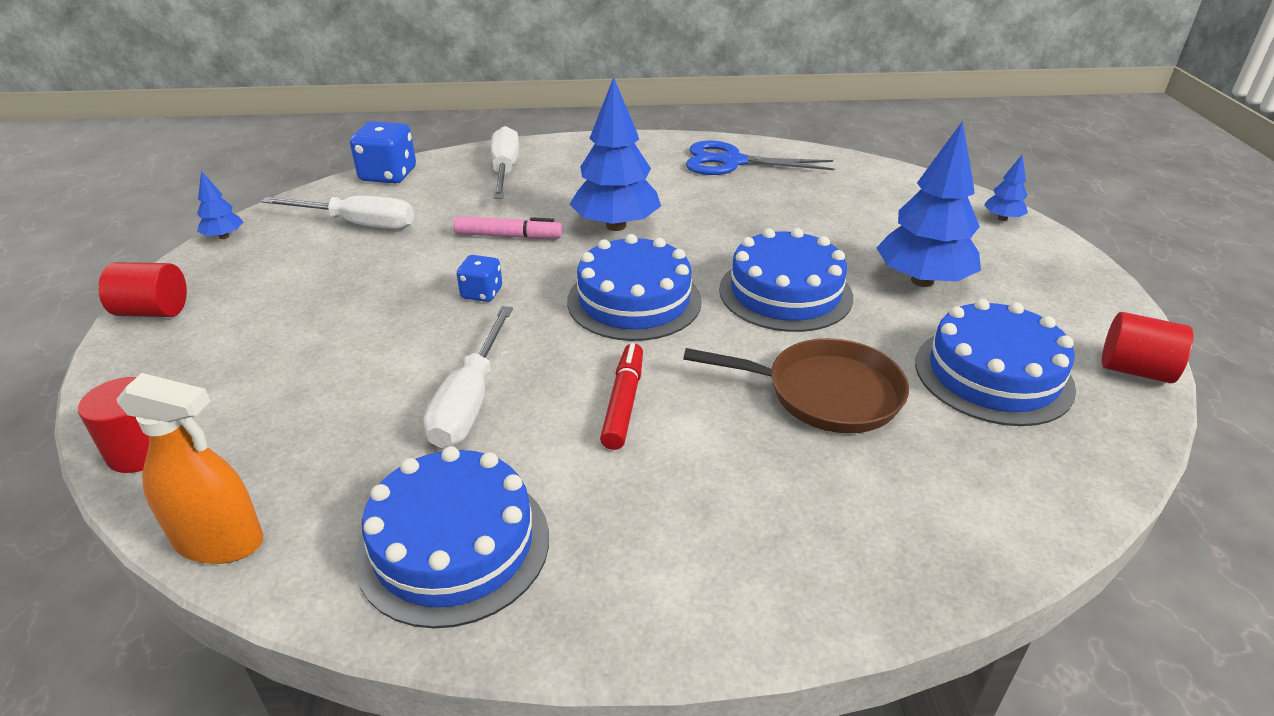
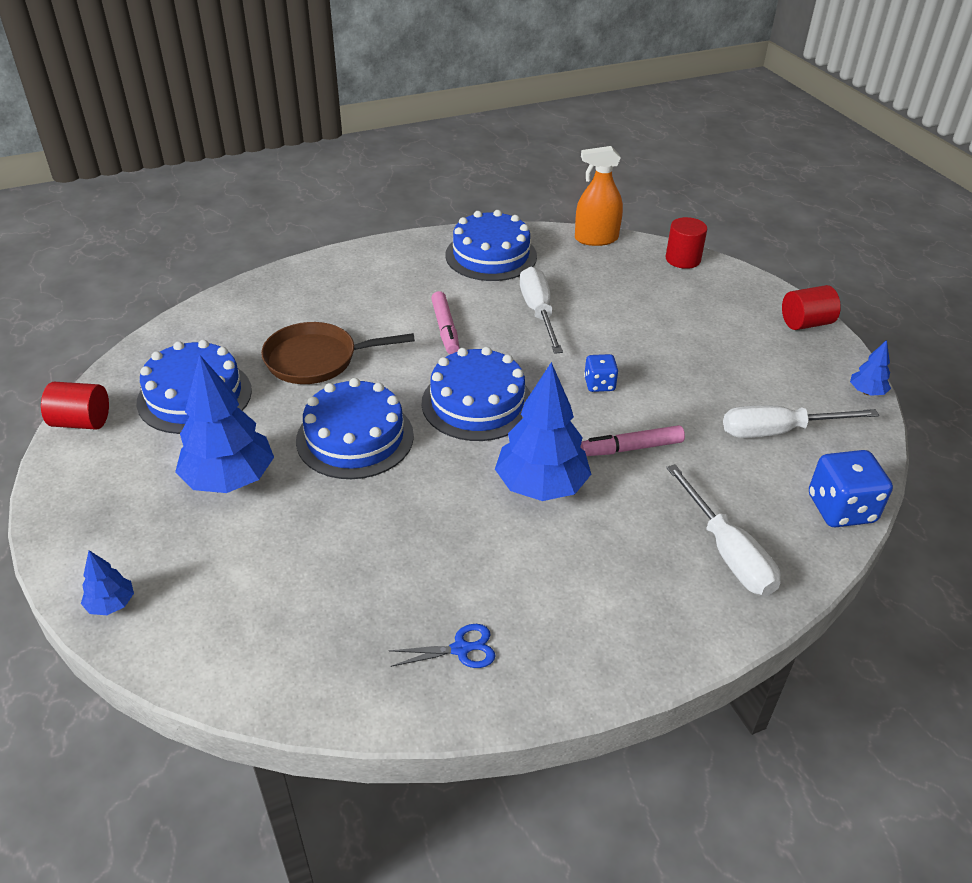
camera: 160 degrees right, 5 degrees up
red marker [600,343,643,450] -> pink marker [431,291,460,354]
blue scissors [686,141,834,175] -> blue scissors [389,624,496,668], size x0.51

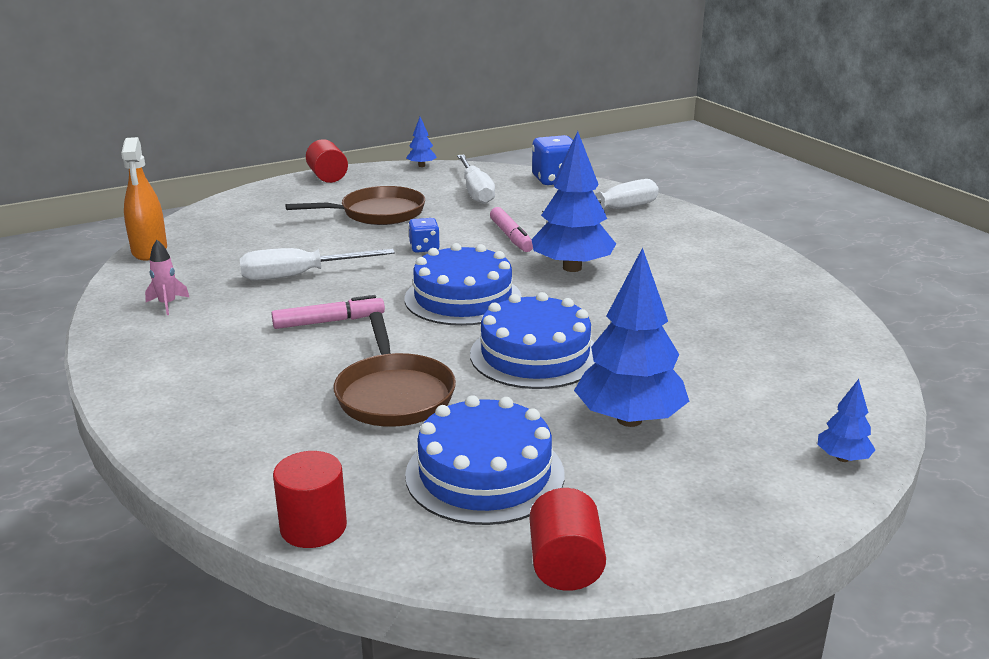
camera: 95 degrees left, 15 degrees down
blue scissors [389,624,496,668] -> none
blue cake [446,210,537,281] -> pink rocket [145,240,189,315]
red cylinder [666,217,707,269] -> red cylinder moved to [273,451,347,548]
none -> brown pan [285,186,425,225]

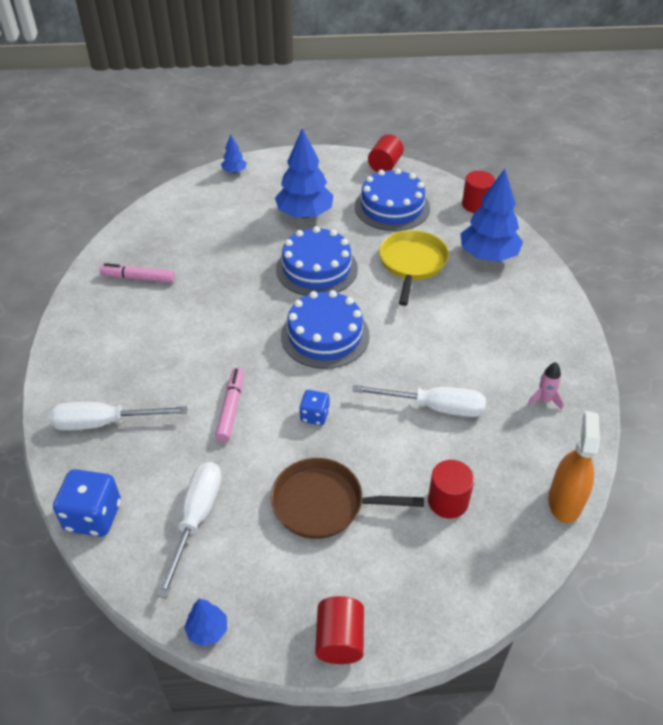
camera: 155 degrees left, 20 degrees up
pink marker [271,295,385,329] -> pink marker moved to [99,263,175,283]
brown pan [334,312,456,427] -> yellow pan [379,230,449,306]
blue tree [531,131,616,272] -> blue tree moved to [460,169,523,262]
none -> red cylinder [428,460,474,518]

